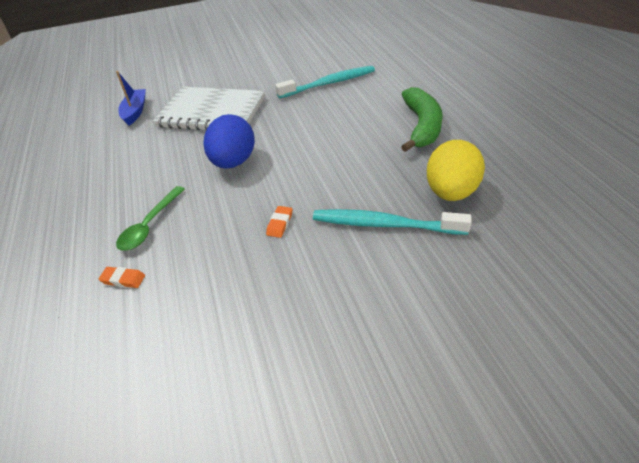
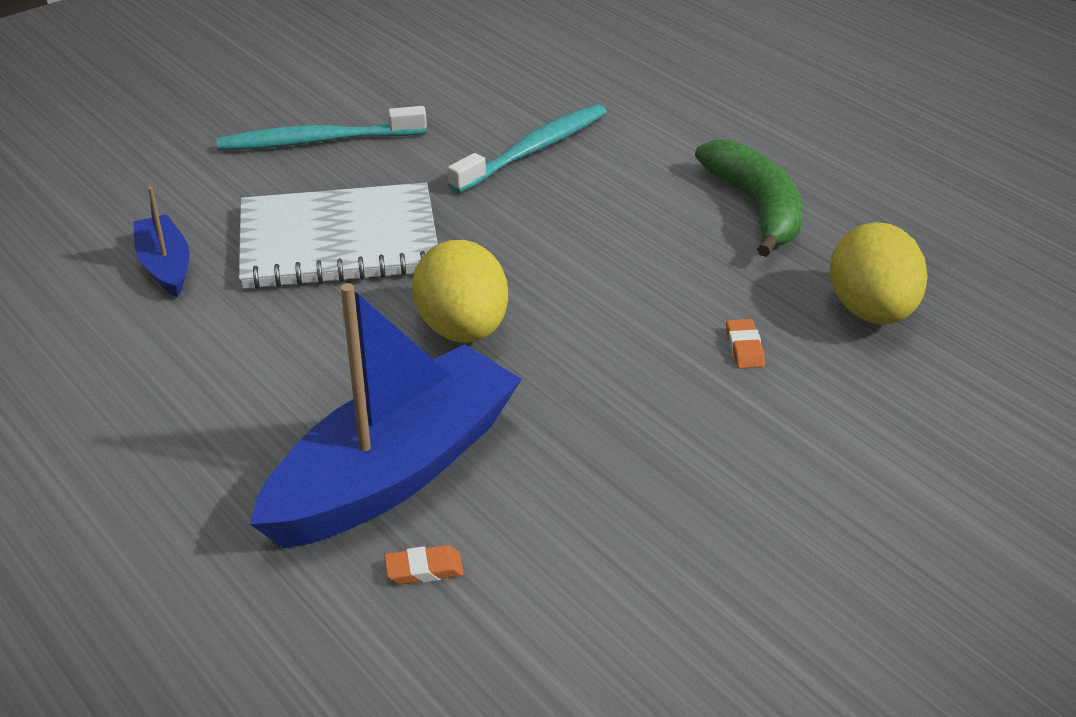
camera: 25 degrees left, 5 degrees down
green spoon [116,186,185,251] -> blue boat [250,283,522,548]
blue egg [203,114,255,168] -> yellow egg [412,240,508,343]
orange eraser [266,206,292,238] -> orange eraser moved to [726,319,765,369]
turquoise toothbrush [313,209,472,235] -> turquoise toothbrush moved to [217,106,427,150]

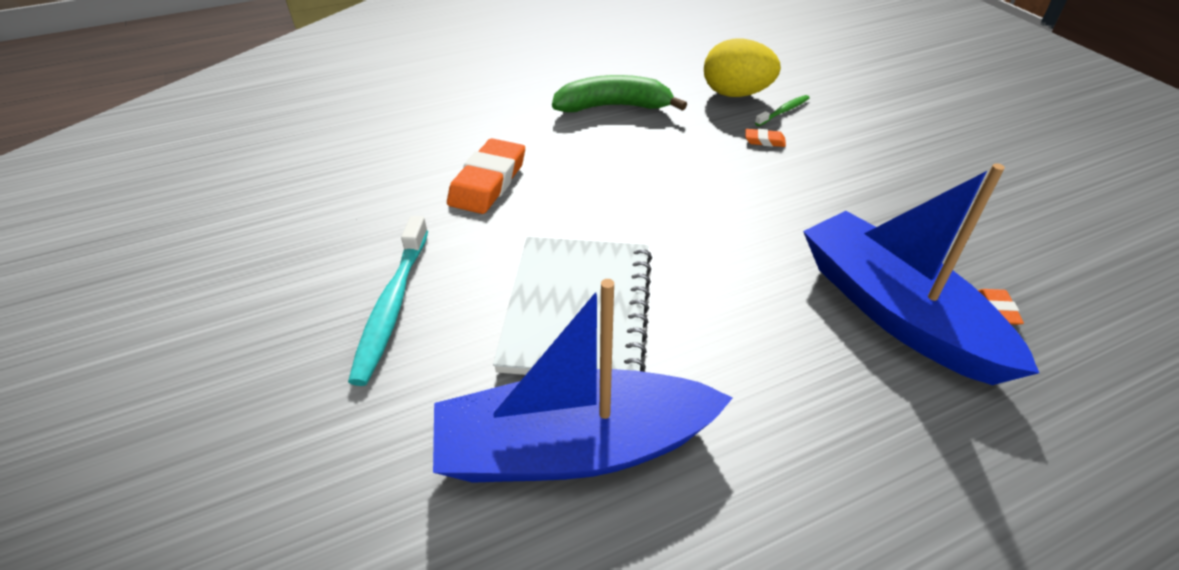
camera: 75 degrees left, 5 degrees up
blue boat [134,187,190,297] -> blue boat [433,279,733,483], size x2.07
yellow egg [412,240,508,343] -> none
turquoise toothbrush [448,104,606,193] -> orange eraser [447,138,525,214]
none -> green toothbrush [755,95,810,126]

